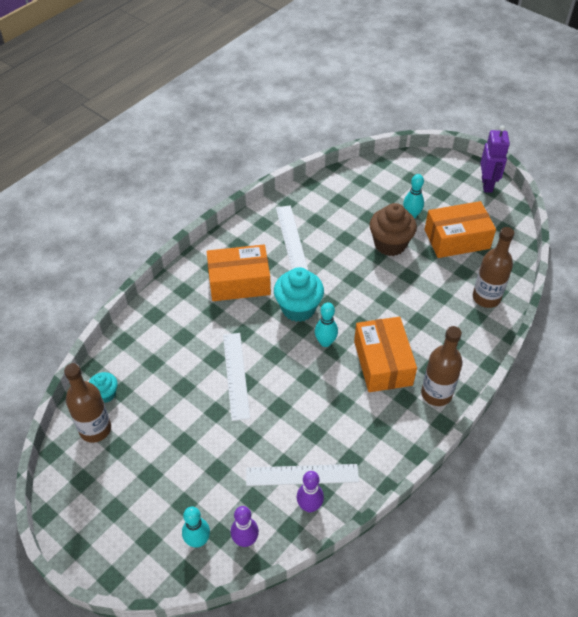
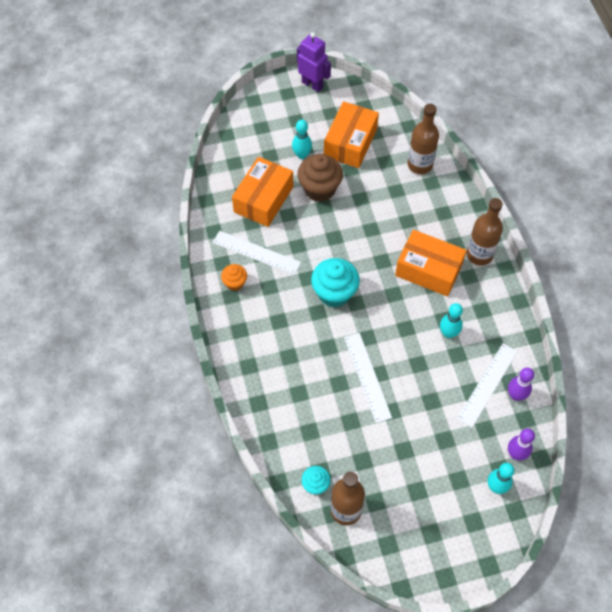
camera: 55 degrees left, 10 degrees up
orange box [207,245,271,301] -> orange box moved to [232,157,293,227]
white ruler [223,333,250,421] -> white ruler turned 45 degrees clockwise [344,333,392,423]
turquoise bowling pin [315,302,338,347] -> turquoise bowling pin moved to [440,303,463,338]
none -> orange cupcake [221,264,247,291]

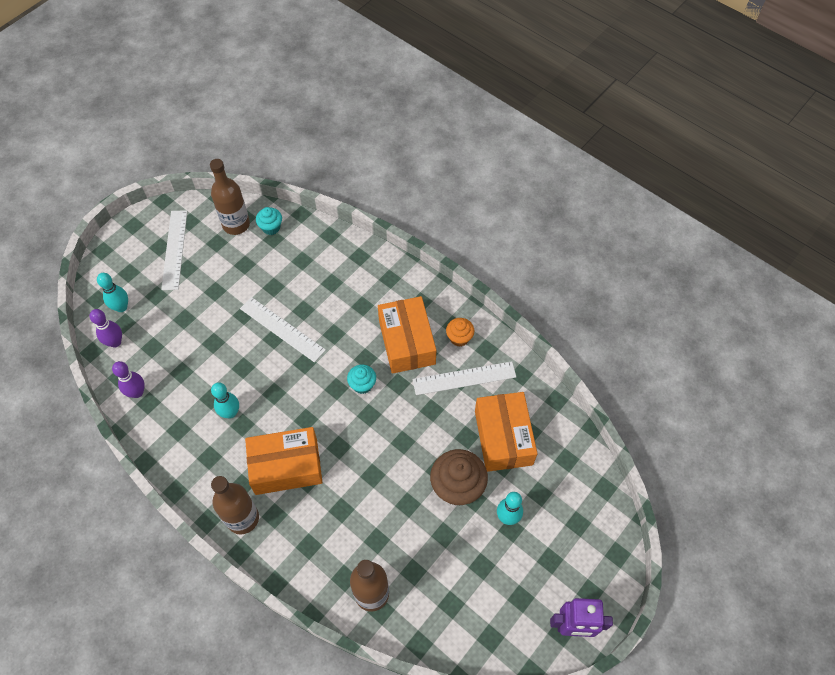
camera: 145 degrees right, 0 degrees up
turquoise cupcake [311,258,360,308] -> turquoise cupcake [347,365,376,394], size x0.55
orange box [324,101,379,168] -> orange box moved to [378,296,436,374]
white ruler [457,343,518,427] -> white ruler moved to [161,210,187,290]

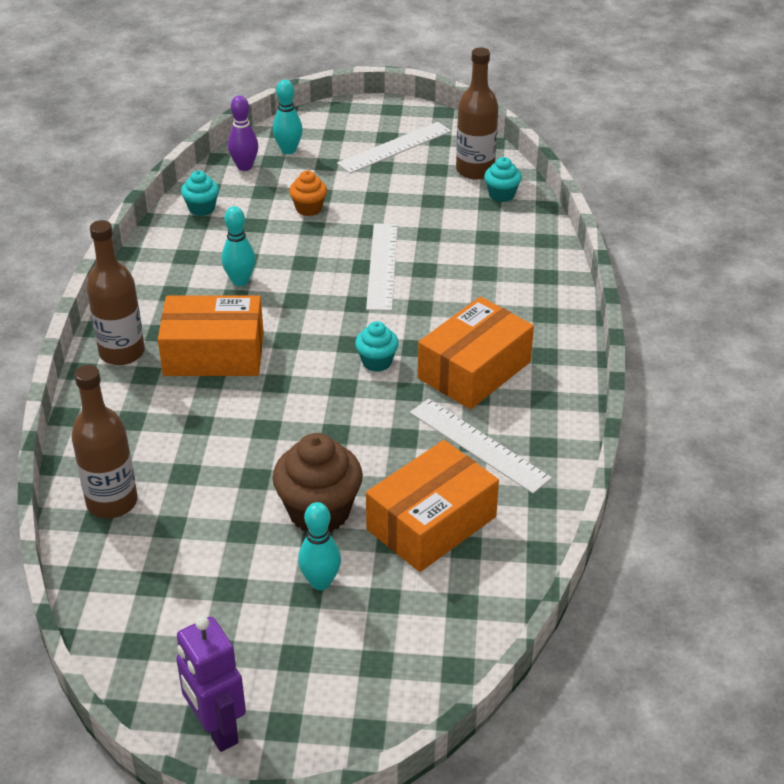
camera: 55 degrees right, 20 degrees down
purple bowling pin [112,361,145,398] -> turquoise cupcake [181,170,219,216]
orange box [245,427,323,495] -> orange box turned 45 degrees counterclockwise [158,296,264,376]
orange cupcake [446,318,474,347] -> orange cupcake moved to [289,171,327,216]

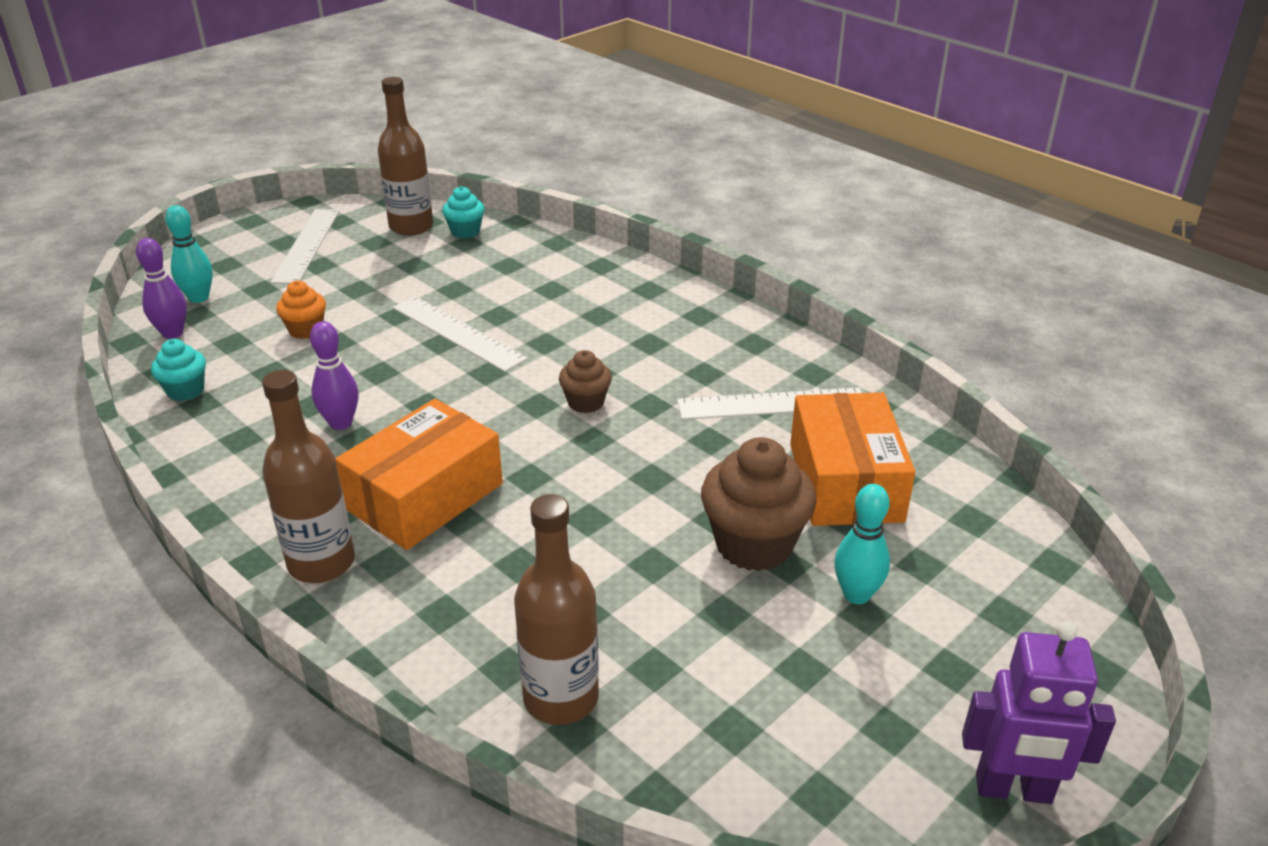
camera: 50 degrees left, 5 degrees down
turquoise bowling pin [222,206,256,286] -> purple bowling pin [310,321,359,430]
turquoise cupcake [355,321,399,372] -> brown cupcake [559,350,612,413]
orange box [418,297,534,409] -> none

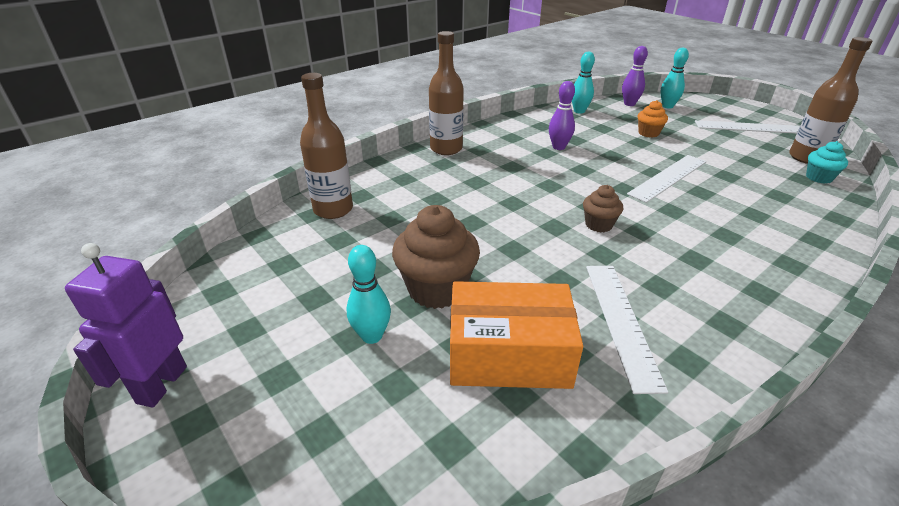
camera: 95 degrees right, 0 degrees up
turquoise cupcake [151,339,206,401] -> turquoise bowling pin [572,52,595,113]
orange box [335,399,503,550] -> none

